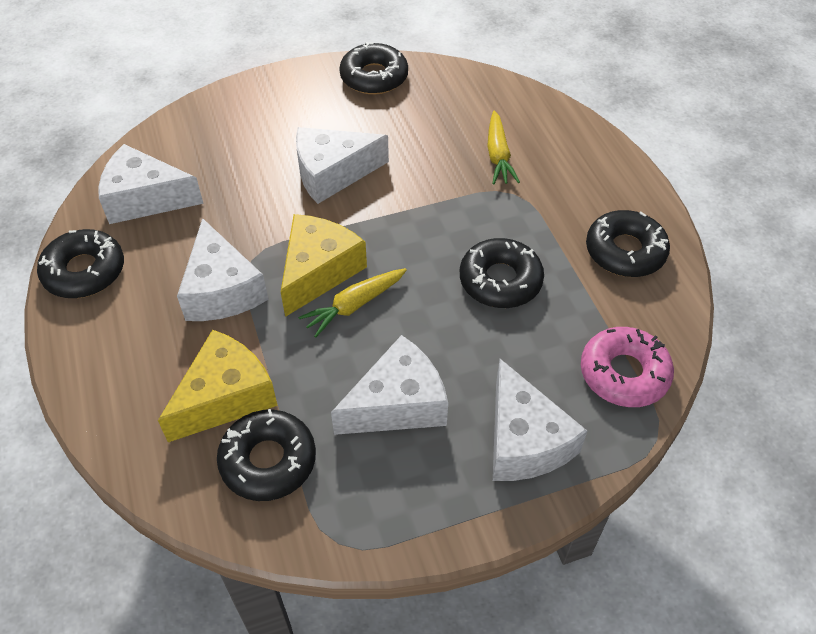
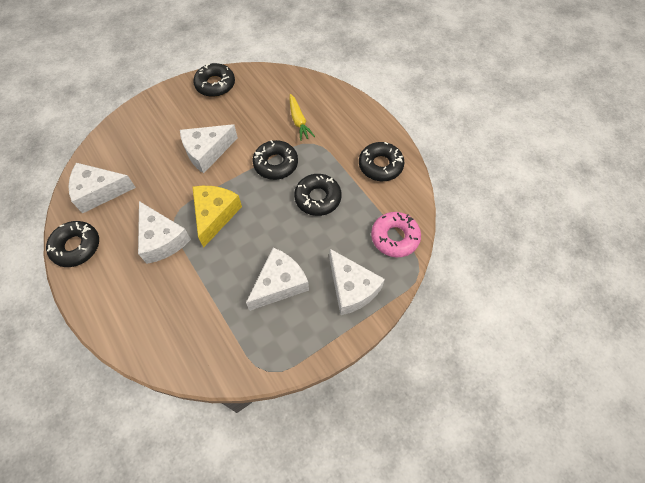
camera: 15 degrees left, 10 degrees up
yellow cheese [158,330,278,442] -> none
black donut [217,409,316,501] -> black donut moved to [253,140,298,180]
yellow carrot [298,268,407,338] -> none

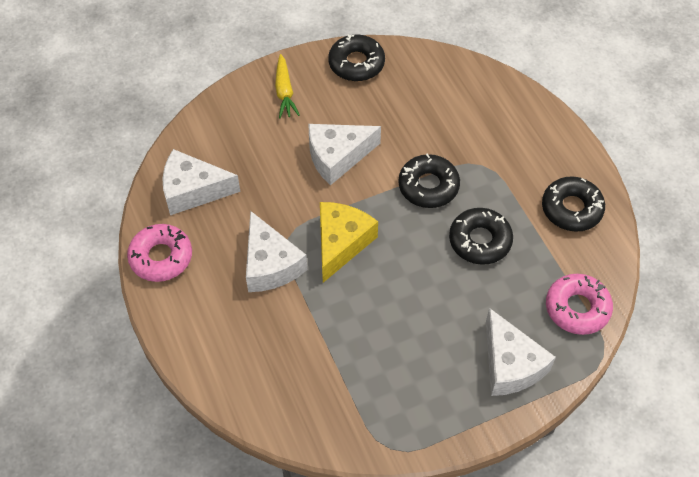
camera: 10 degrees right, 5 degrees down
black donut [46,221,99,267] -> pink donut [127,224,192,282]
white cheese [246,248,309,311] -> none
yellow carrot [290,94,315,141] -> yellow carrot moved to [275,54,300,118]

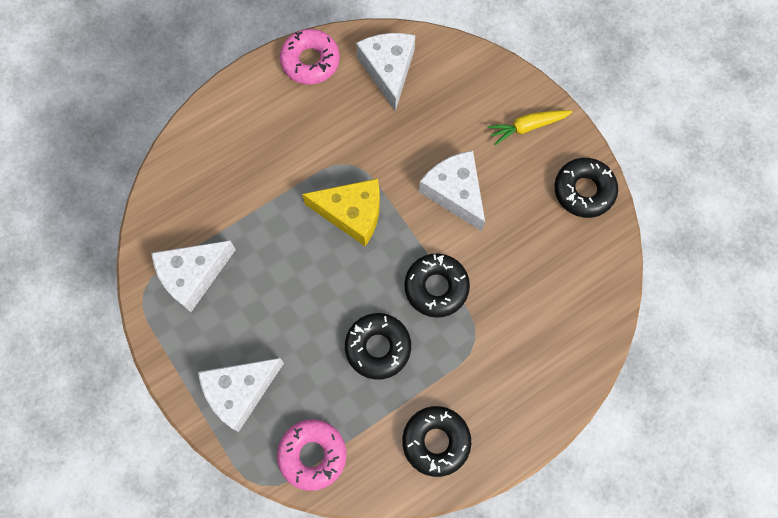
camera: 80 degrees right, 15 degrees up
white cheese [246,211,307,292] -> white cheese moved to [152,241,236,312]

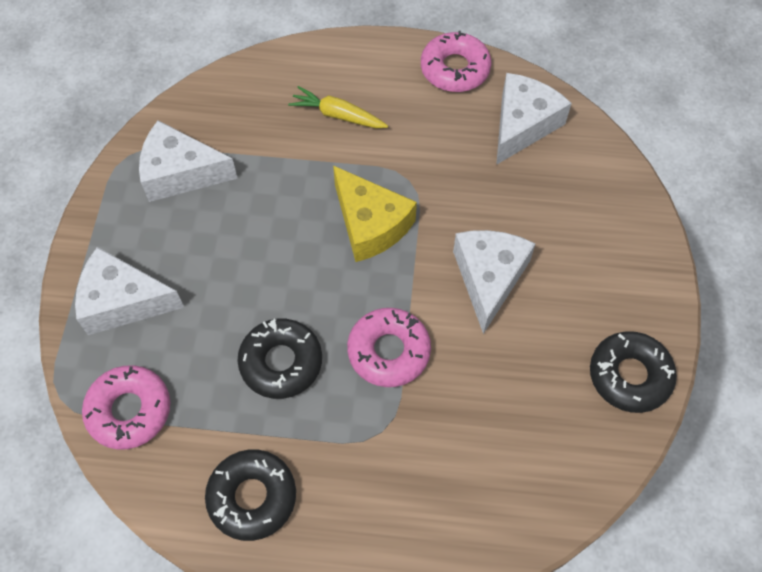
camera: 40 degrees right, 10 degrees down
black donut [404,253,470,318] -> pink donut [347,308,431,387]
yellow carrot [488,110,573,145] -> yellow carrot moved to [288,86,388,128]

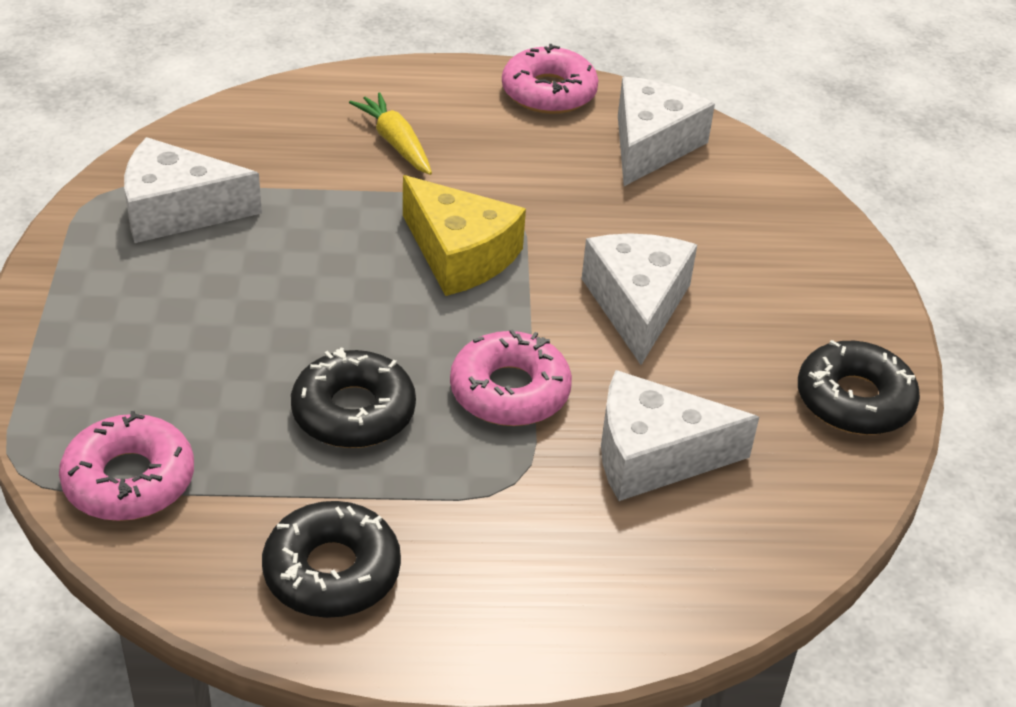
camera: 10 degrees left, 20 degrees down
white cheese [75,247,184,335] -> white cheese moved to [601,370,759,501]
yellow carrot [288,86,388,128] -> yellow carrot turned 45 degrees clockwise [349,93,432,175]

